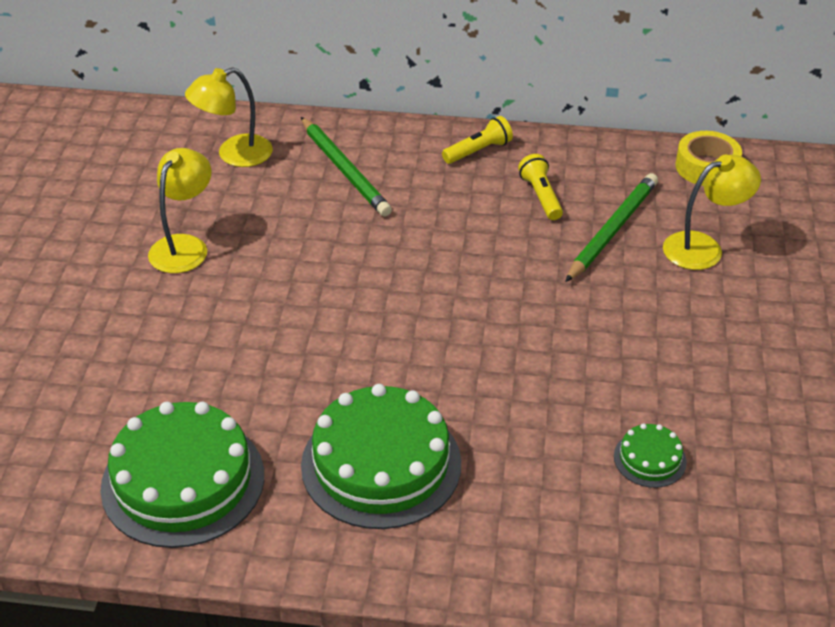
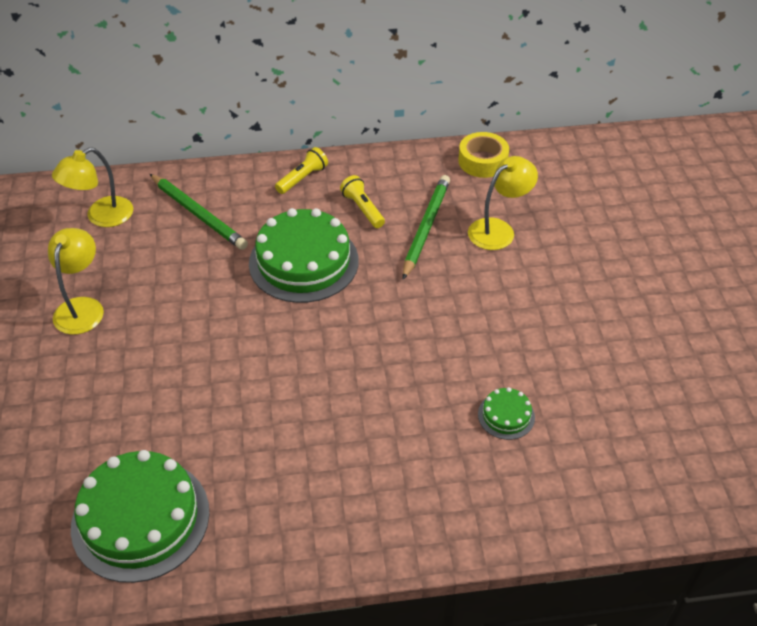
camera: 15 degrees left, 5 degrees up
green cake [301,384,461,529] -> green cake moved to [249,208,359,303]

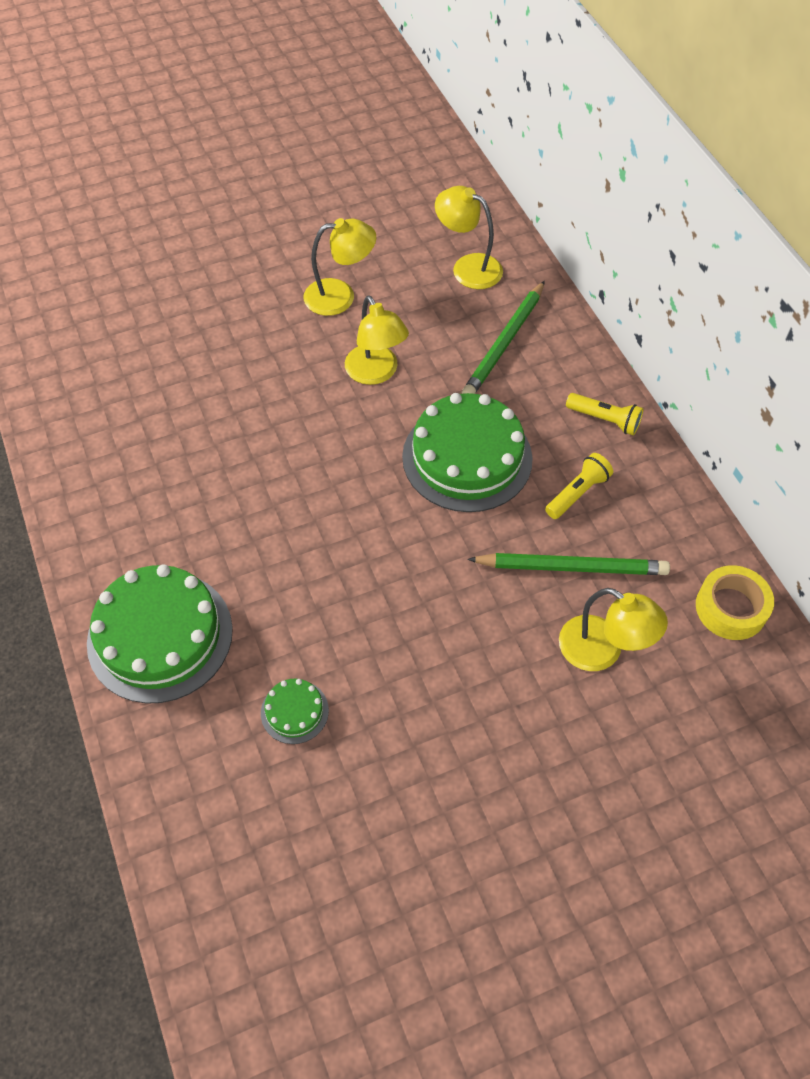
camera: 75 degrees right, 10 degrees up
green cake [71,450,209,583] -> green cake moved to [87,564,233,704]
none -> yellow lamp [345,295,409,385]

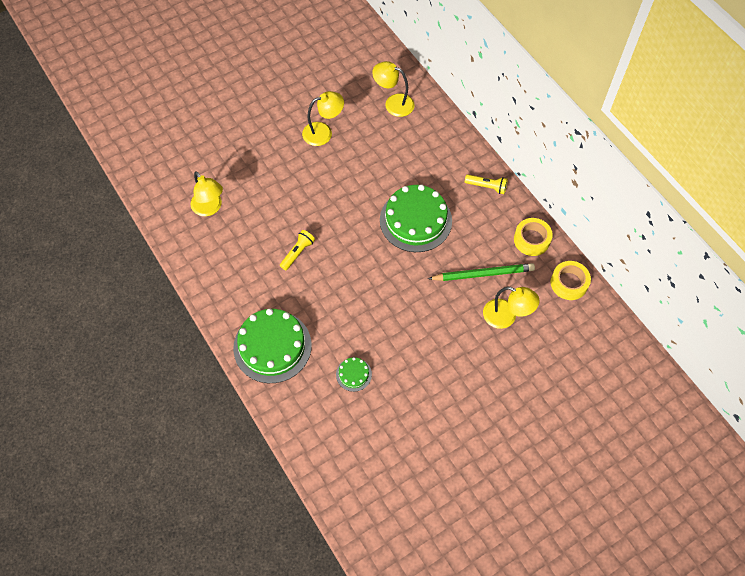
camera: 10 degrees left, 5 degrees up
yellow lamp [345,295,409,385] -> yellow lamp moved to [191,171,223,216]
green pencil [462,281,545,394] -> none
yellow flashlight [545,453,613,519] -> yellow flashlight moved to [280,230,315,270]
none -> yellow tape [514,218,553,256]

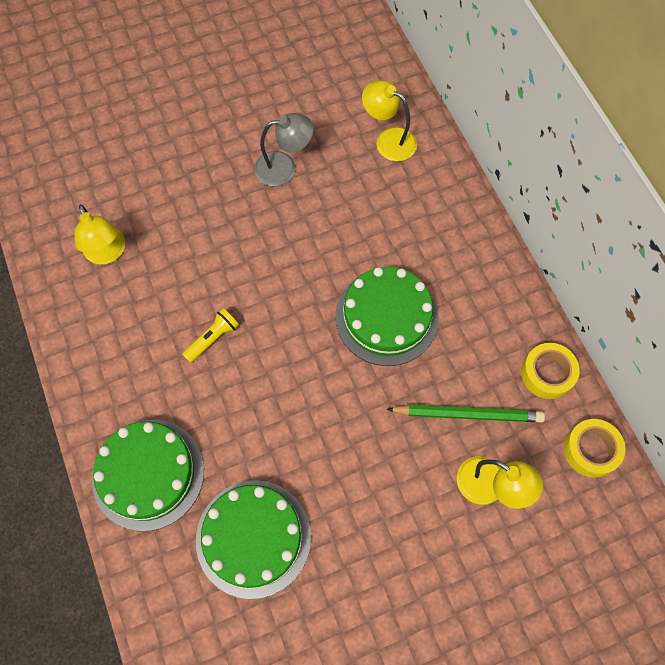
camera: 10 degrees right, 5 degrees up
yellow lamp [302,91,344,146] -> grey lamp [254,113,314,186]
green cake [336,357,372,392] -> green cake [196,480,311,599], size x2.21
yellow flashlight [465,174,508,194] -> none

